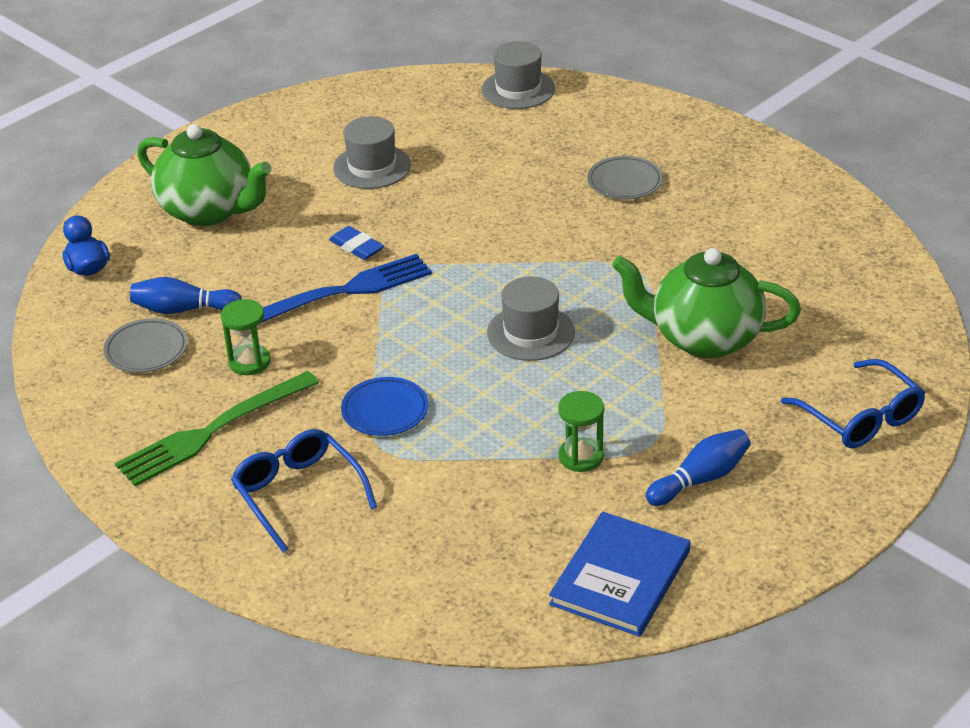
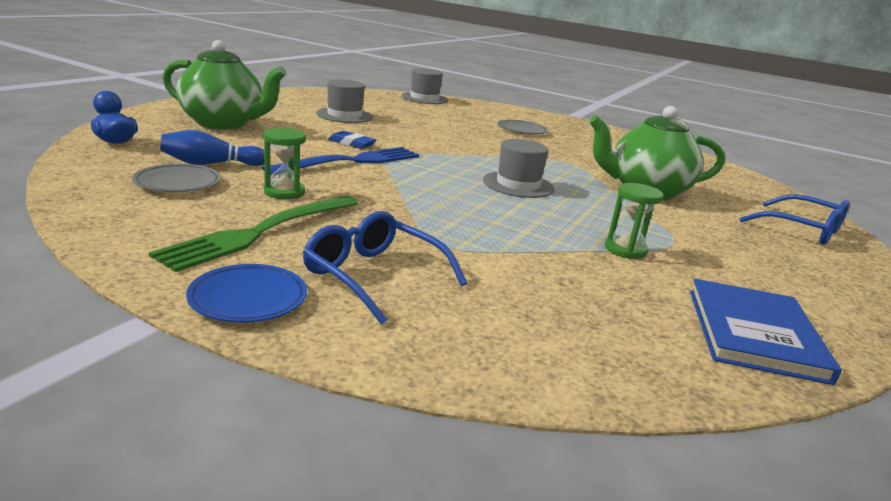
camera: 20 degrees left, 15 degrees down
blue plate [341,377,429,436] -> blue plate moved to [186,264,307,323]
blue bowling pin [646,429,751,506] -> none

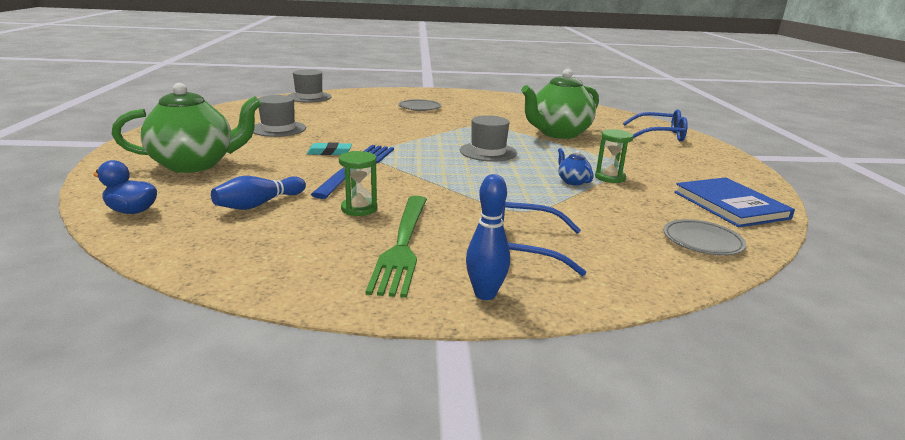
camera: 30 degrees left, 0 degrees up
grey plate [132,164,221,192] -> grey plate moved to [663,219,746,255]
blue plate [186,264,307,323] -> blue bowling pin [466,174,510,300]
blue eraser [328,131,376,149] -> turquoise eraser [307,142,352,155]
none -> blue teapot [558,148,594,185]

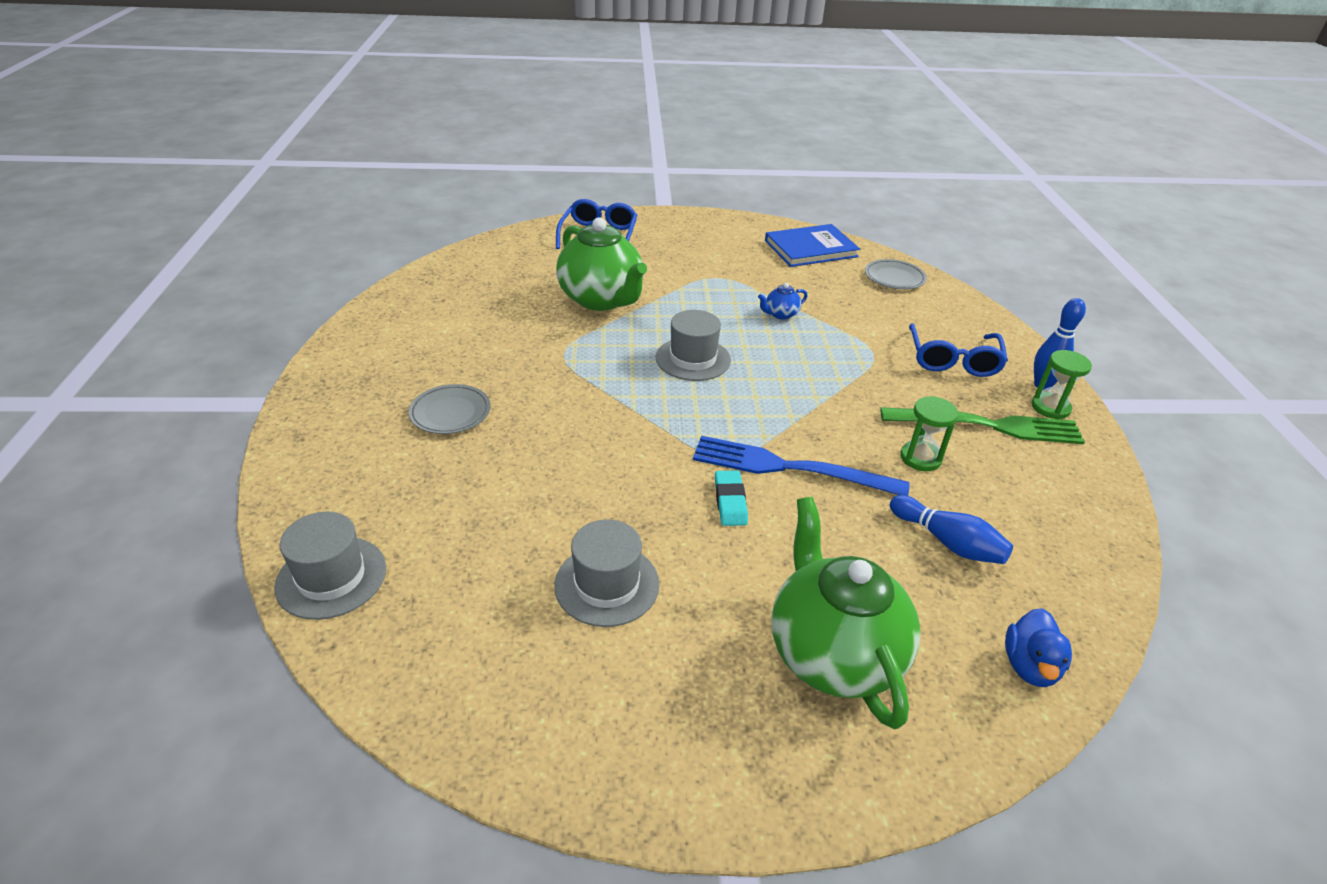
camera: 90 degrees left, 15 degrees up
green hourglass [595,129,634,183] -> green hourglass moved to [1031,350,1092,419]

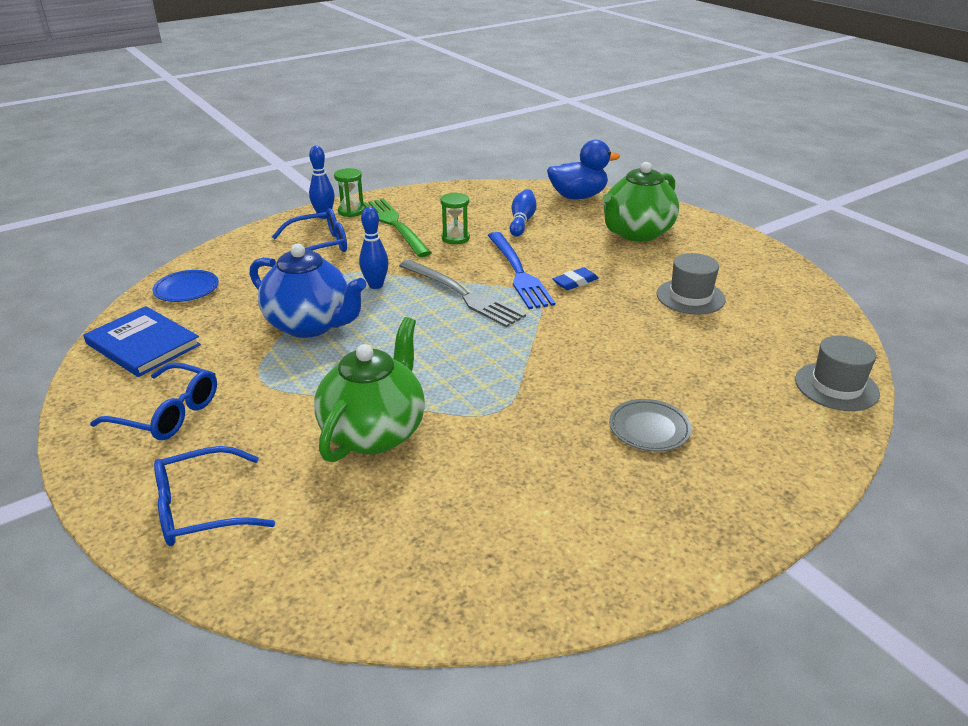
camera: 120 degrees left, 5 degrees down
grey hat [656,310,731,381] -> none
turquoise eraser [715,471,748,526] -> blue eraser [553,267,599,290]
blue teapot [758,283,807,320] -> blue teapot [250,244,367,338], size x2.46
grey plate [865,259,927,290] -> blue plate [153,270,219,302]
blue duck [1005,608,1072,687] -> blue duck [547,140,620,199], size x1.63
none -> blue glasses [90,362,217,440]
none -> blue bowling pin [359,207,389,289]
none -> grey fork [399,260,526,327]

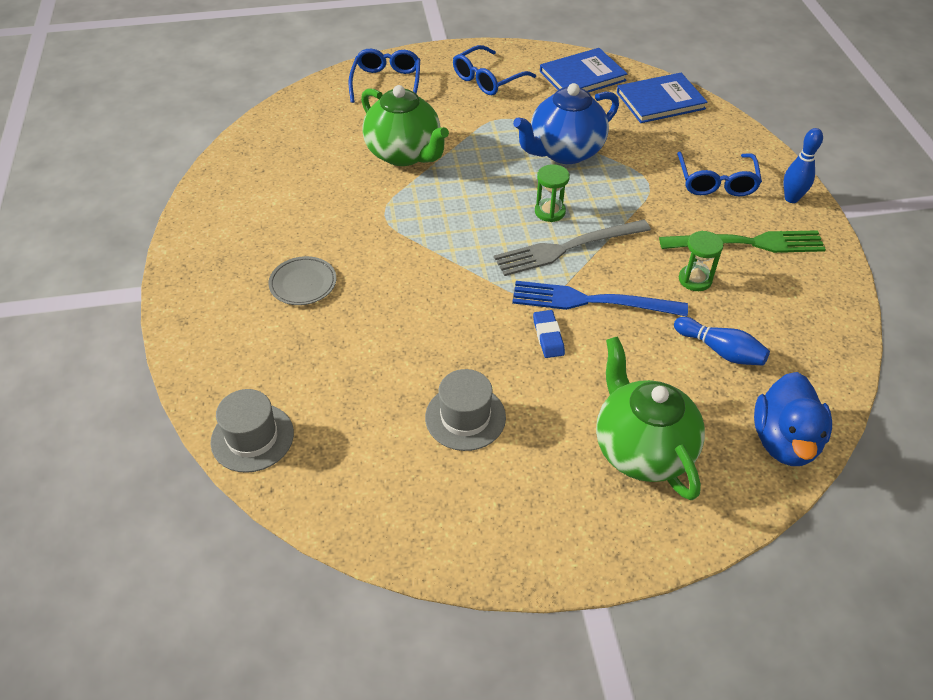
camera: 115 degrees right, 15 degrees up
blue plate [153,270,219,302] -> blue book [617,73,707,123]
green hourglass [334,168,365,217] -> green hourglass moved to [535,164,570,222]
blue bowling pin [359,207,389,289] -> none

